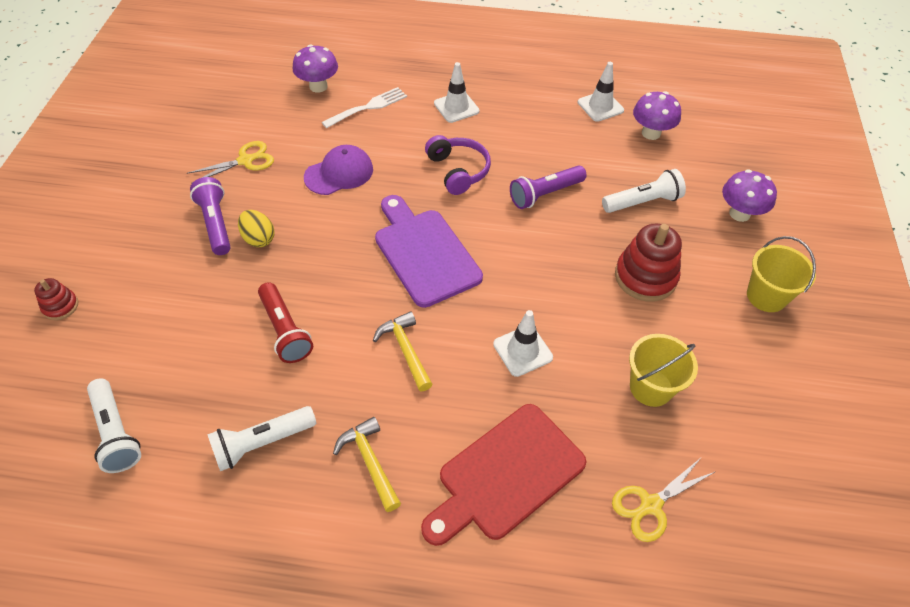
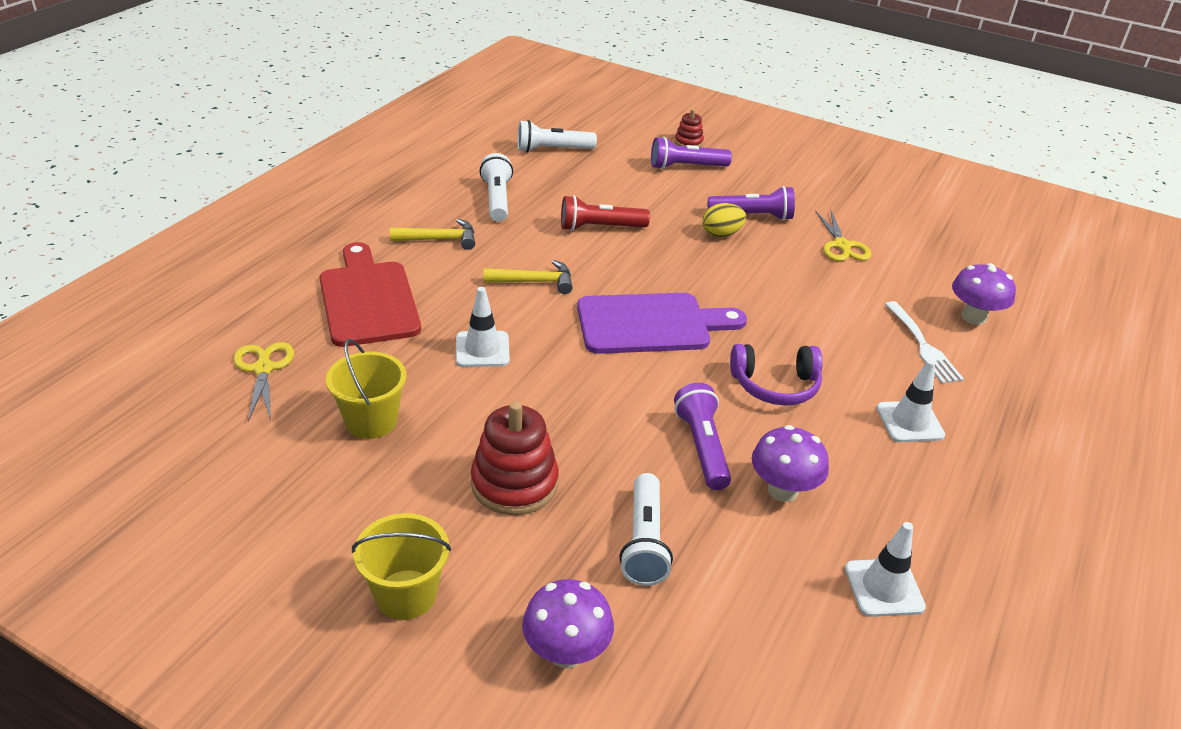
camera: 110 degrees right, 15 degrees down
purple cap [304,145,373,195] -> none
purple mushroom [633,91,681,140] -> purple mushroom moved to [752,425,829,502]
none -> purple flashlight [651,137,732,169]

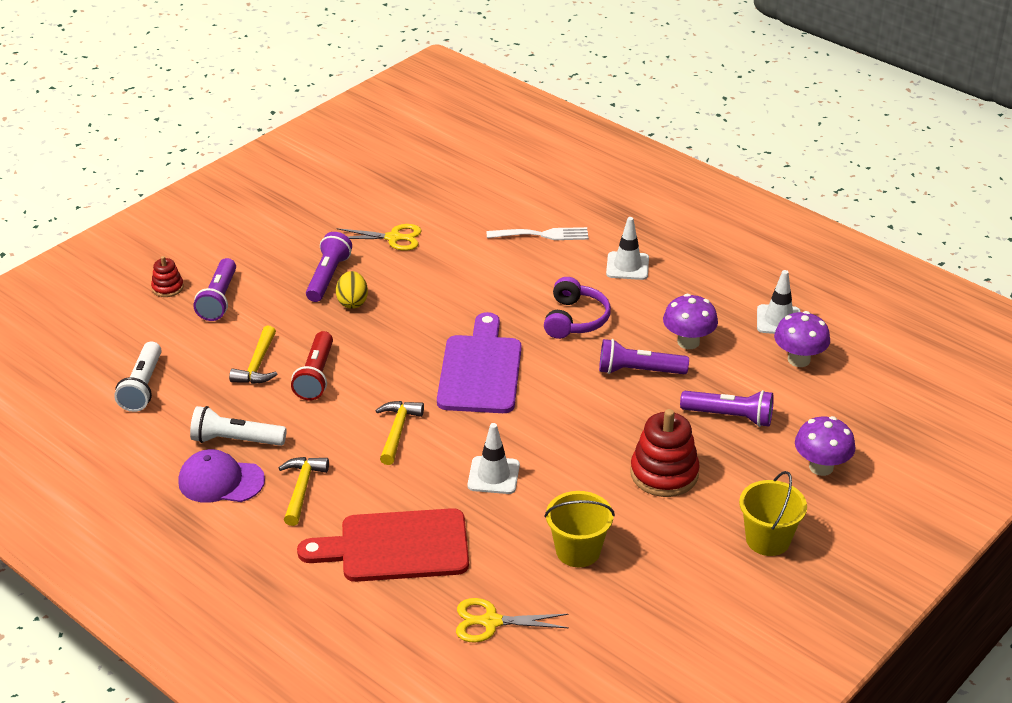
camera: 75 degrees left, 0 degrees up
white flashlight [619,473,673,586] -> purple flashlight [680,390,774,427]
purple mushroom [952,263,1016,325] -> purple mushroom moved to [774,311,830,367]
none -> purple cap [178,449,265,503]
none -> yellow hammer [229,325,277,384]

